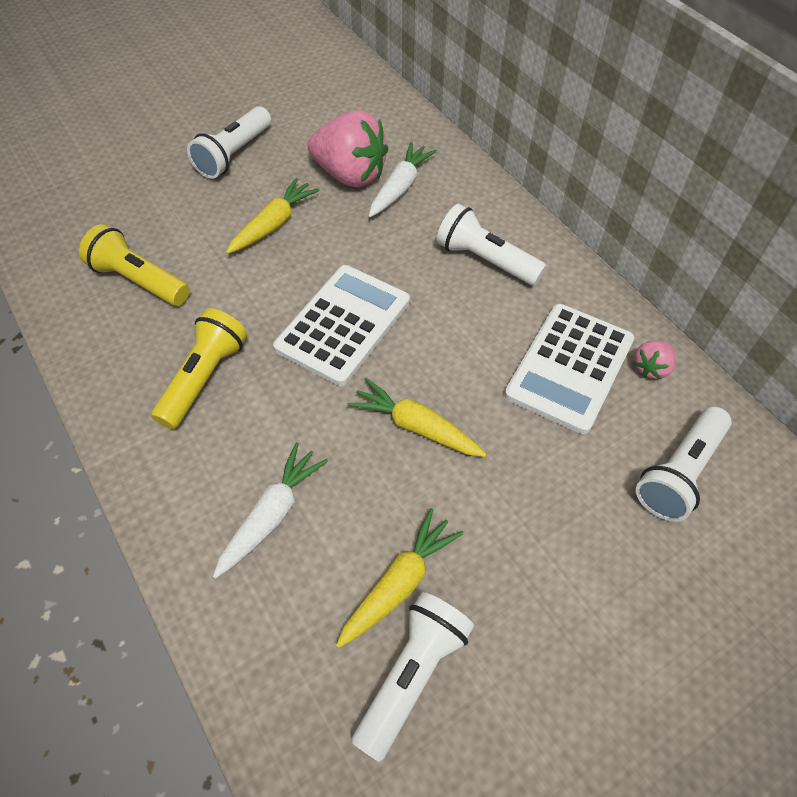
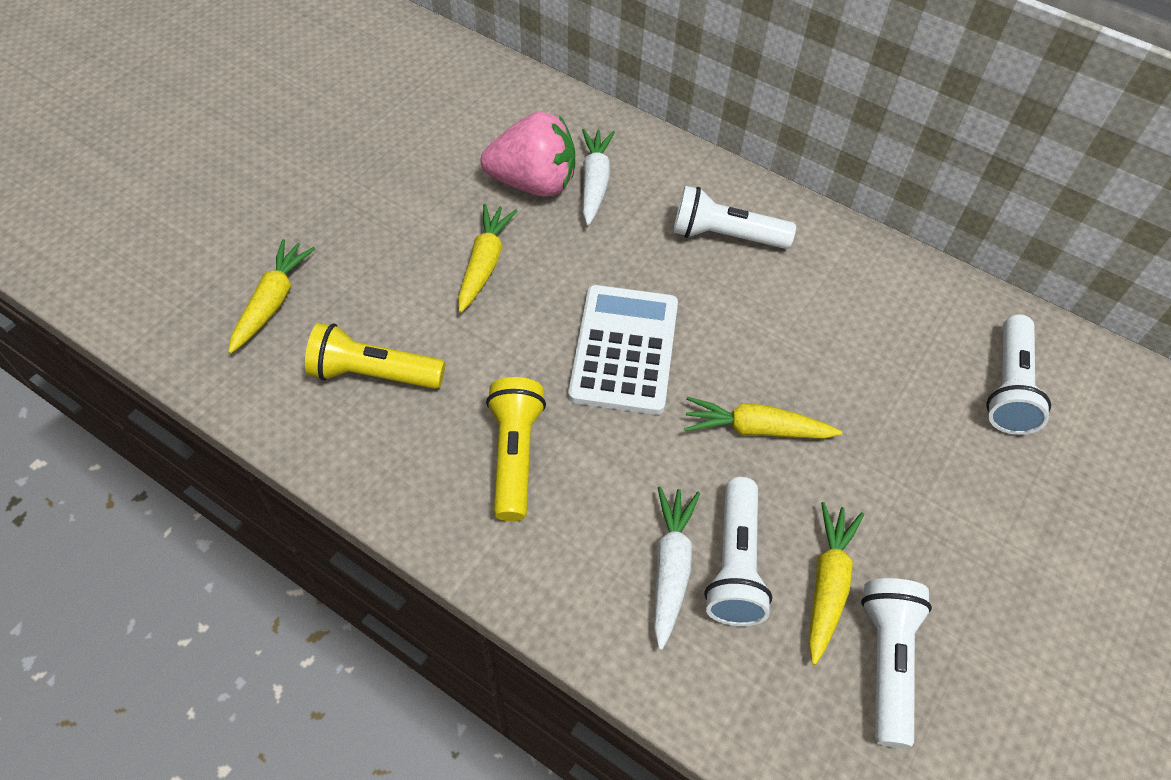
camera: 25 degrees left, 0 degrees up
white flashlight [187,106,271,179] -> white flashlight moved to [704,477,772,626]
white calculator [505,304,635,434] -> none
pink strawberry [633,340,675,379] -> none
none -> yellow carrot [228,239,315,354]

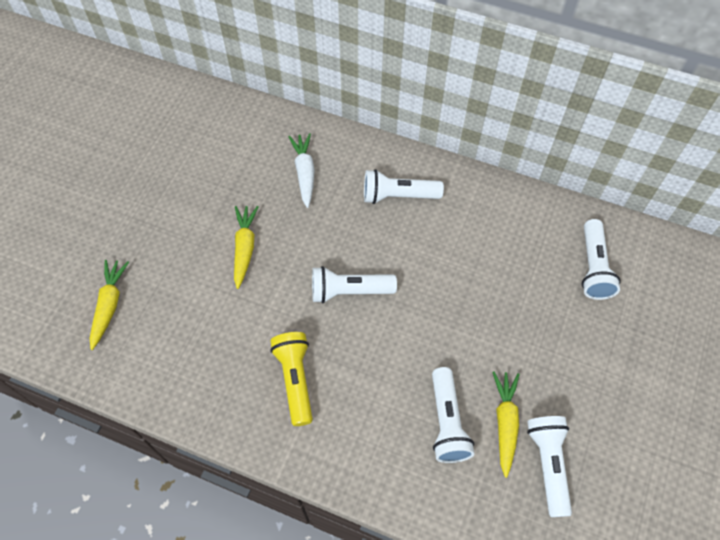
camera: 10 degrees left, 5 degrees up
yellow flashlight [305,323,445,389] -> none
pink strawberry [480,112,575,197] -> none
white calculator [568,285,678,415] -> white flashlight [312,266,397,303]
white carrot [654,486,700,650] -> none
yellow carrot [684,397,842,439] -> none

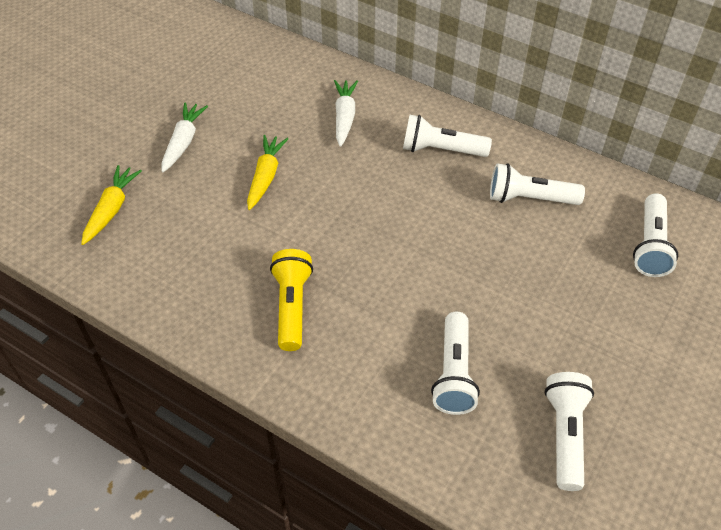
camera: 10 degrees right, 10 degrees down
white flashlight [312,266,397,303] -> white flashlight moved to [490,163,585,205]
yellow carrot [492,372,520,478] -> none
none -> white carrot [162,102,208,172]

